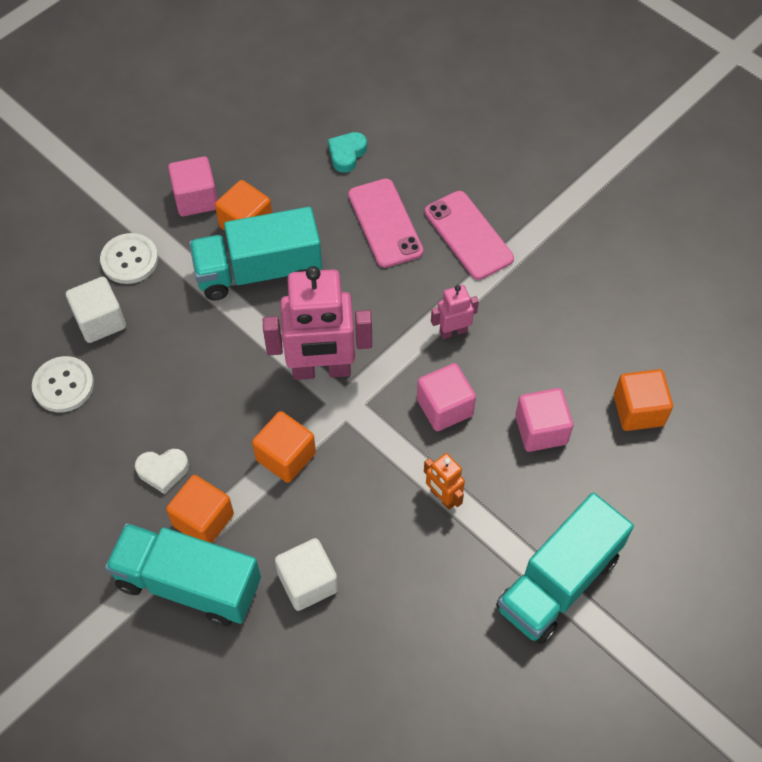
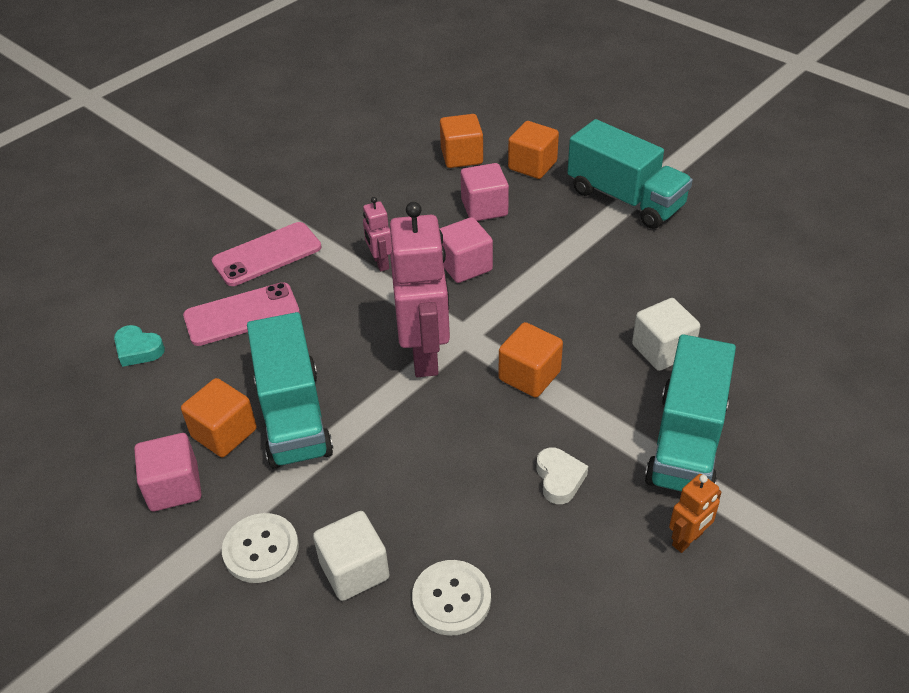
camera: 90 degrees left, 15 degrees down
orange cube [166,475,234,543] -> orange cube moved to [508,121,559,179]
orange robot [424,453,465,510] -> orange robot moved to [669,474,722,553]

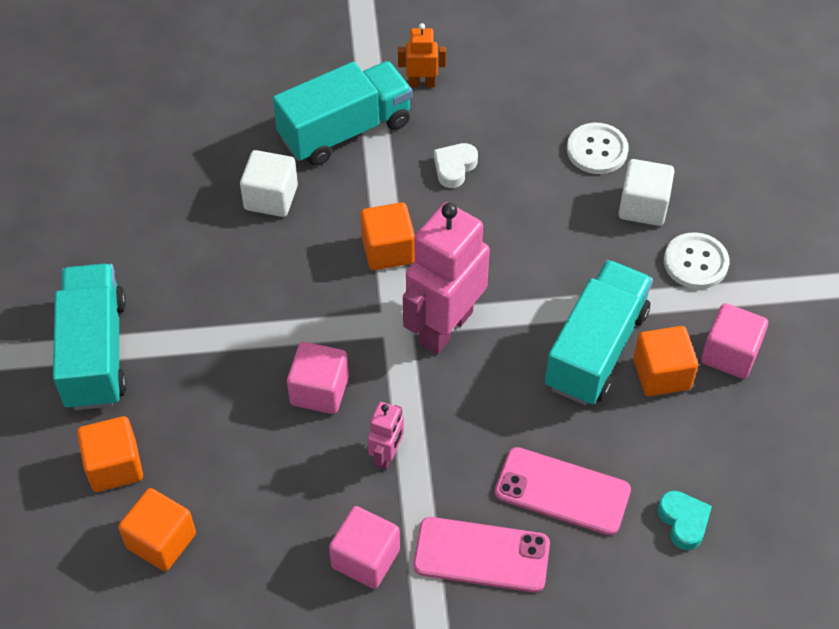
camera: 140 degrees left, 10 degrees up
pink cube [461,163,509,221] -> pink cube moved to [329,506,400,589]

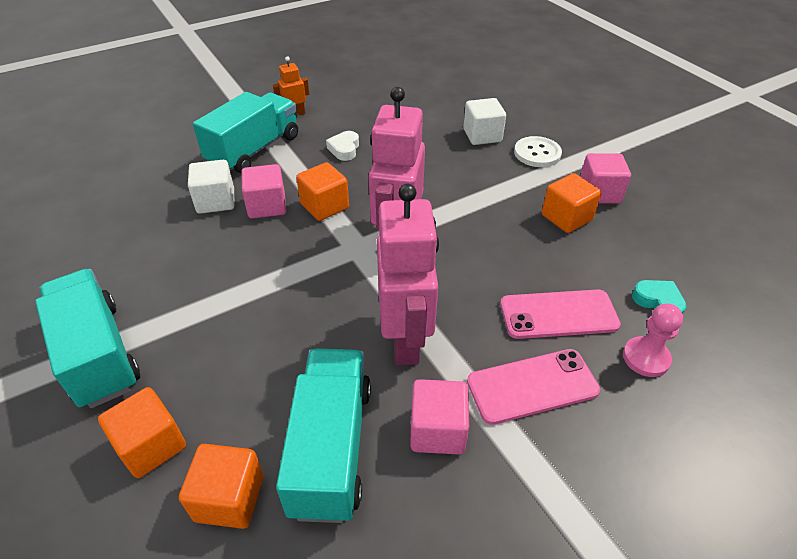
camera: 25 degrees left, 10 degrees down
pink cube [287,342,349,414] -> pink cube moved to [241,164,287,219]
pink robot [368,402,404,470] -> pink robot [377,184,439,365], size x2.12
turquoise truck [545,260,653,405] -> turquoise truck moved to [276,348,371,523]
white button [567,123,629,174] -> none
none -> pink pawn [623,304,683,377]

